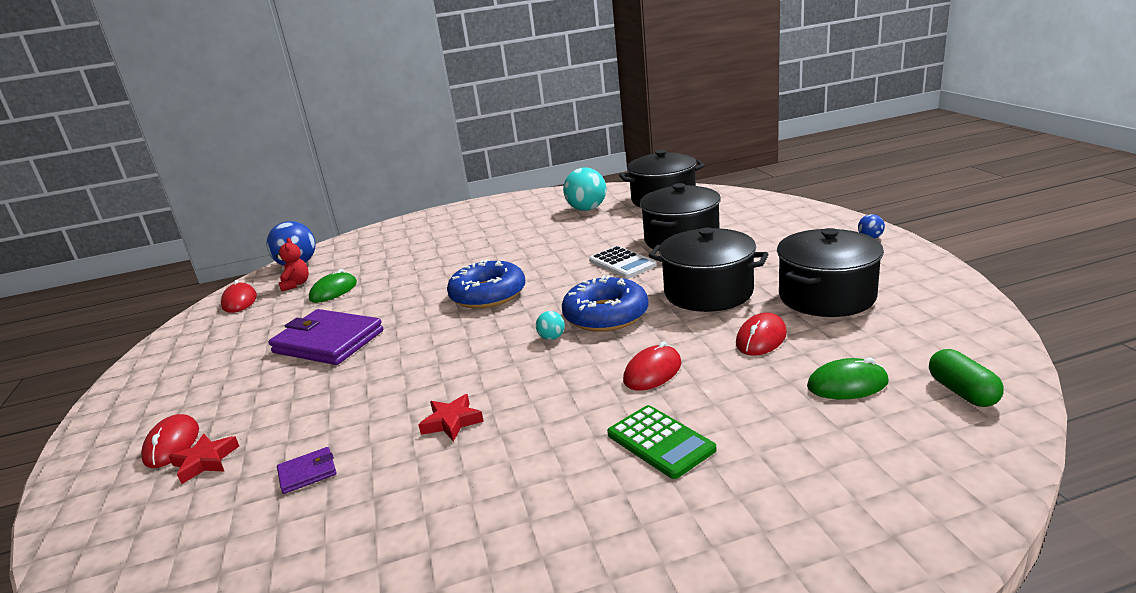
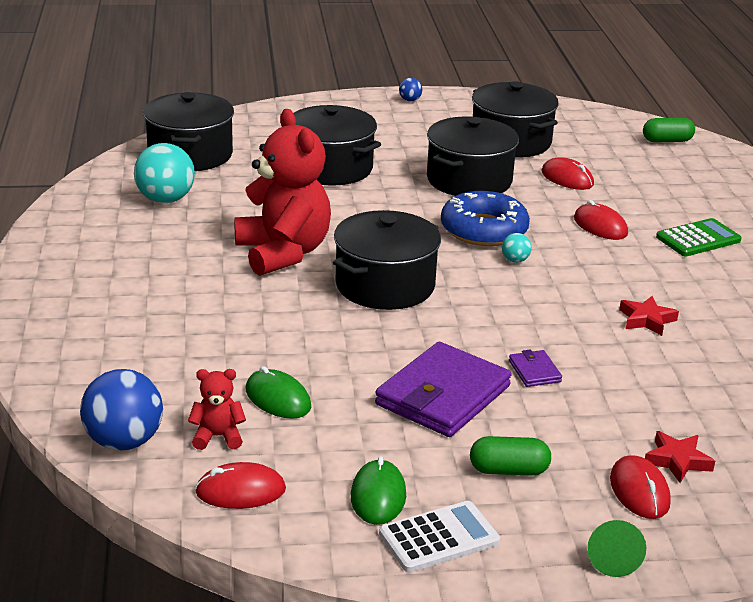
camera: 85 degrees left, 5 degrees up
red mouse [141,414,199,468] -> red mouse turned 75 degrees clockwise [610,455,671,519]
purple wallet [277,447,337,494] -> purple wallet moved to [509,350,562,387]
blue donut [447,259,525,308] -> black pot [333,210,441,310]
white calculator [589,246,657,278] -> white calculator moved to [379,501,500,573]
green mouse [807,357,889,399] -> green mouse moved to [351,456,406,525]
none -> red teddy bear [234,109,331,276]
none -> green capsule [470,436,551,476]
none -> green cone [587,520,646,577]

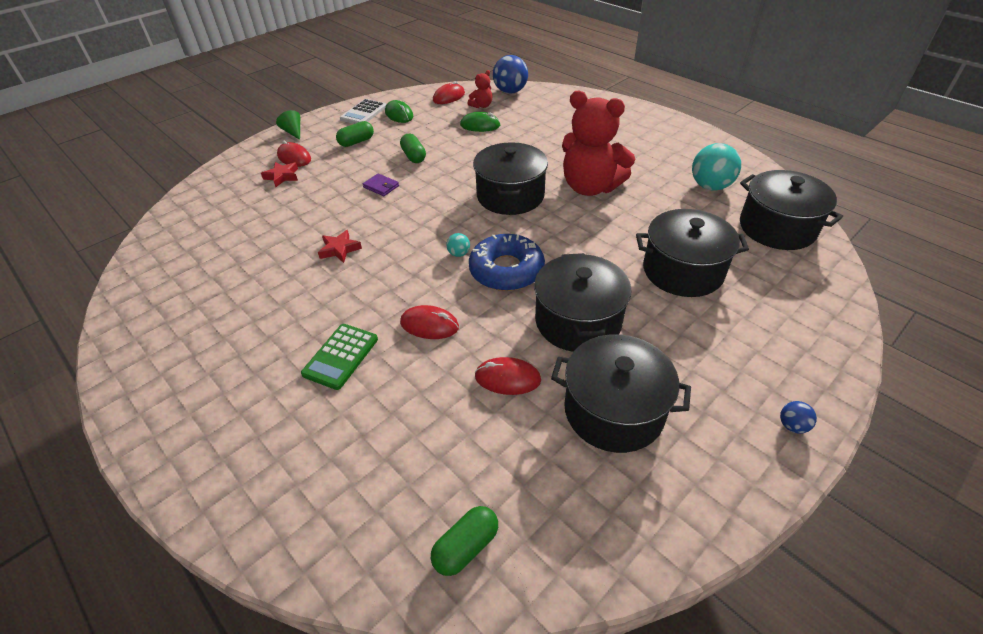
camera: 145 degrees right, 15 degrees up
purple wallet [375,342,512,437] -> green capsule [400,134,426,163]

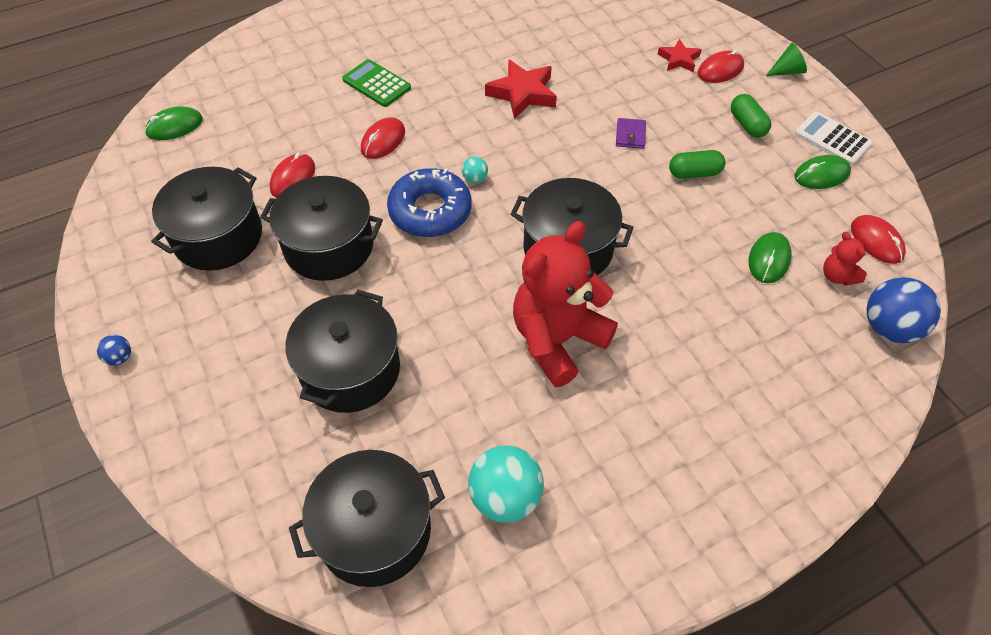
camera: 105 degrees right, 10 degrees up
red star [318,230,362,263] -> red star [485,59,557,119], size x1.64
purple wallet [363,174,399,196] -> purple wallet turned 45 degrees counterclockwise [616,118,646,149]
green capsule [431,506,498,576] -> green mouse [145,106,203,140]

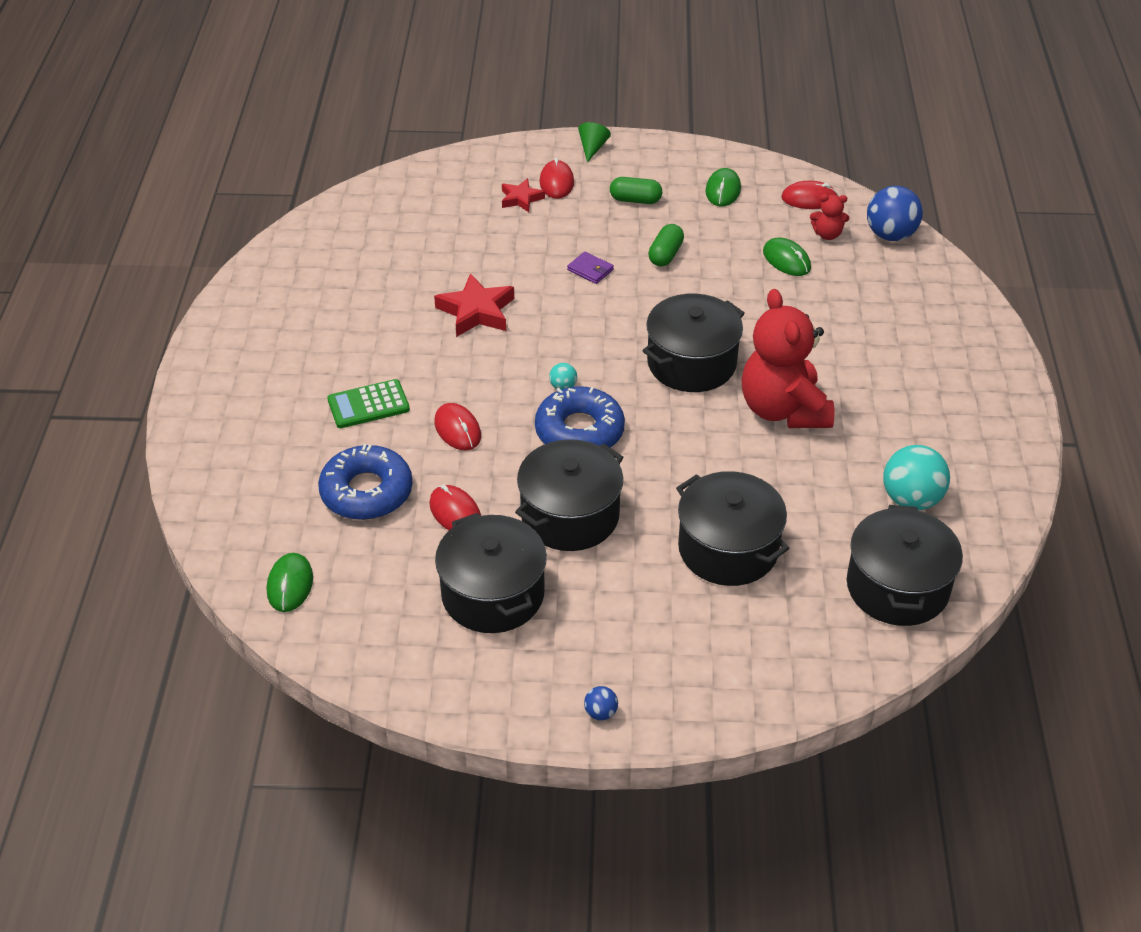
camera: 60 degrees left, 10 degrees down
white calculator [795,112,873,165] -> none
none -> blue donut [318,444,413,520]

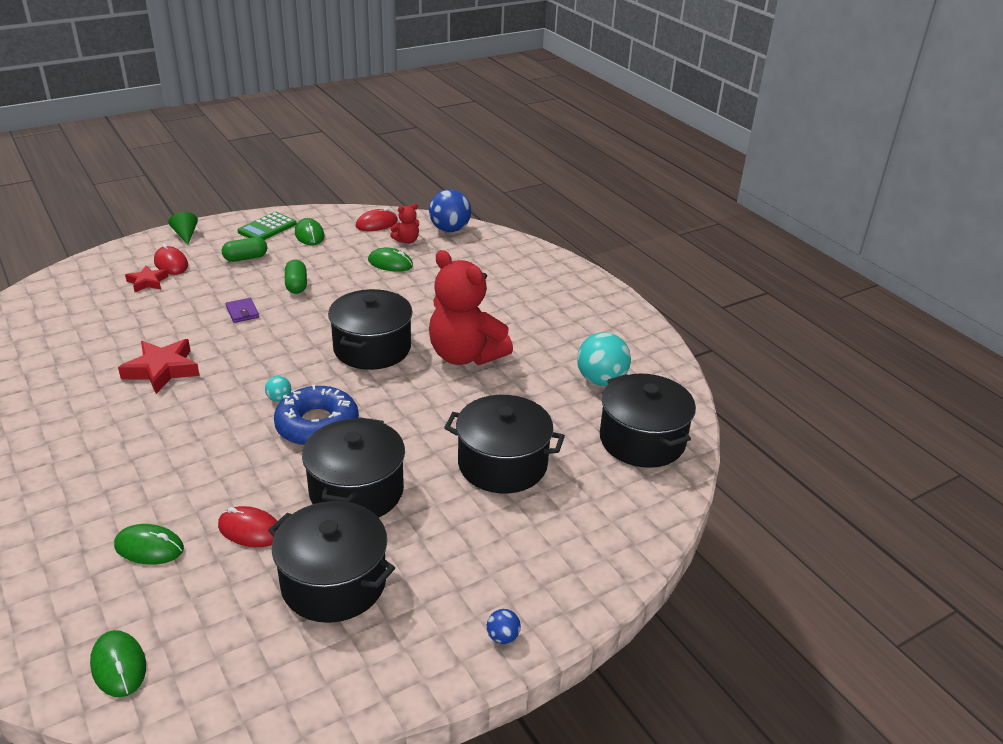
camera: 35 degrees left, 10 degrees down
blue donut [318,444,413,520] -> green mouse [114,524,184,564]
green calculator [327,379,410,428] -> green calculator moved to [237,212,297,240]
red mouse [434,403,481,451] -> none
purple wallet [567,252,614,284] -> purple wallet turned 60 degrees clockwise [226,298,259,323]

